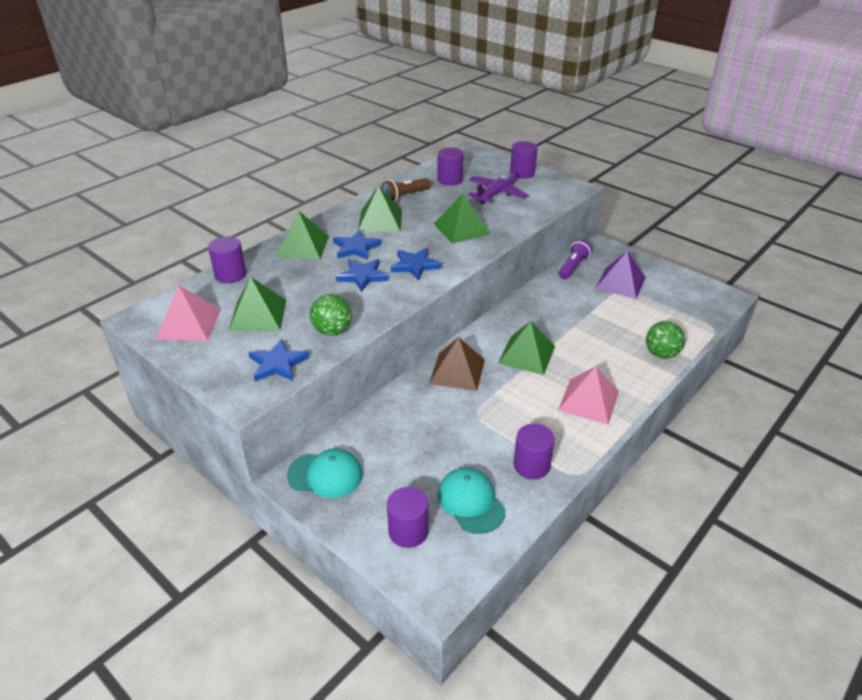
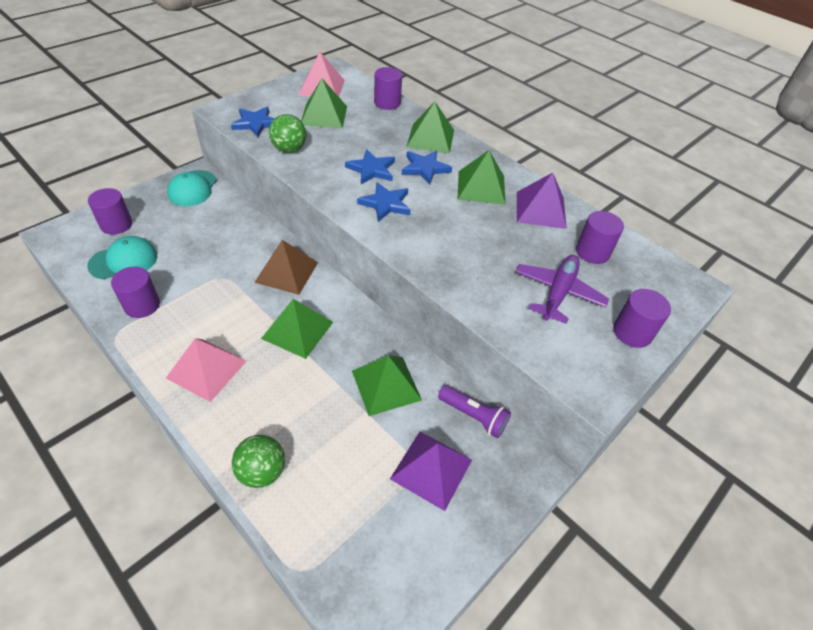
camera: 90 degrees right, 10 degrees up
brown flashlight [382,178,431,202] -> purple pyramid [517,172,567,229]
green pyramid [434,194,490,244] -> green pyramid moved to [352,355,422,416]
purple plane [468,172,528,205] -> purple plane turned 105 degrees counterclockwise [515,255,609,324]

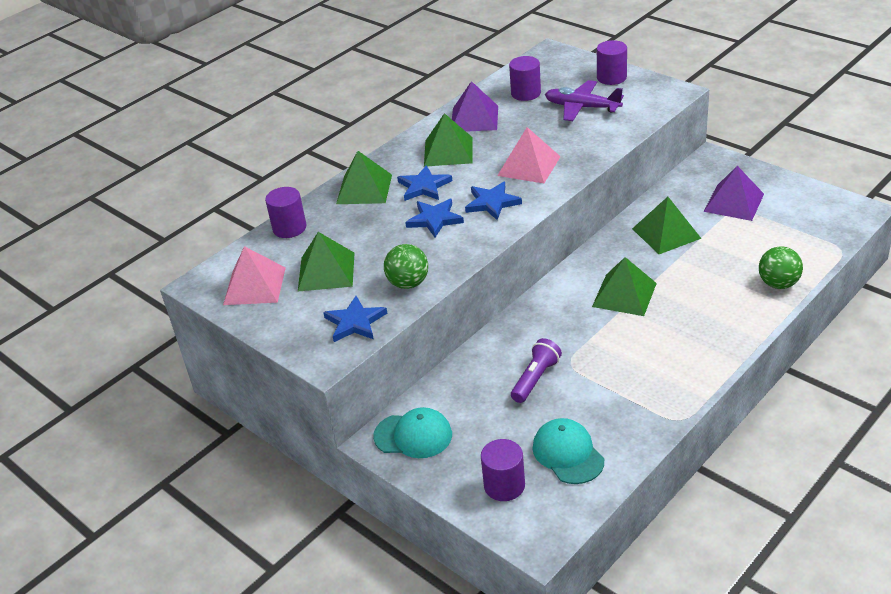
camera: 85 degrees left, 10 degrees down
purple cylinder [111,267,160,318] -> none
pink pyramid [166,338,246,402] -> pink pyramid moved to [497,127,561,183]
brown pyramid [254,240,318,295] -> none
purple flashlight [438,385,511,438] -> purple flashlight moved to [511,338,562,403]

